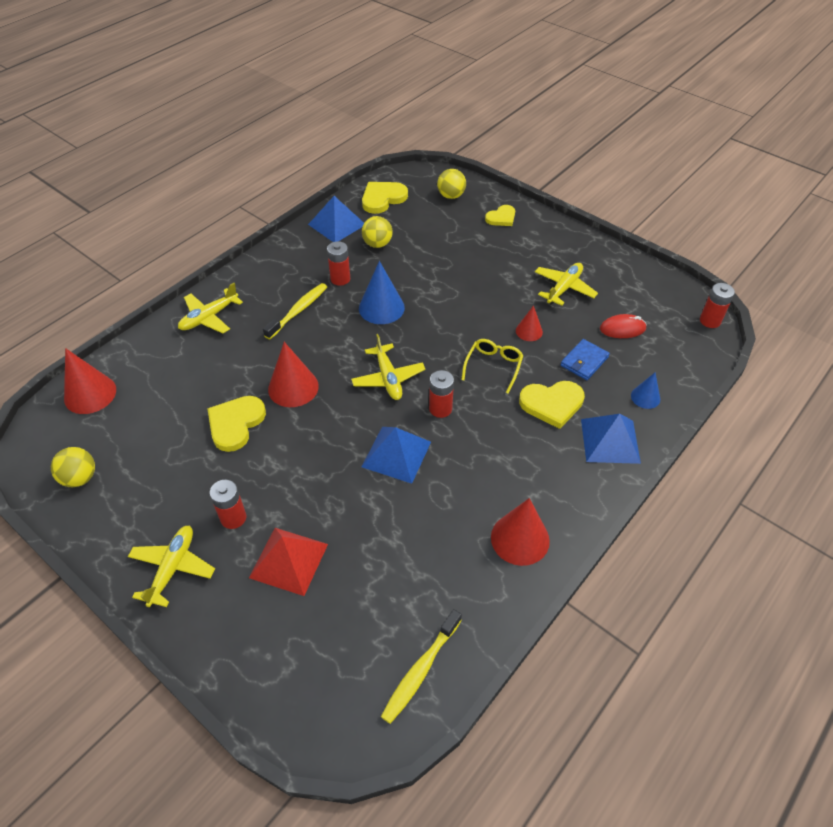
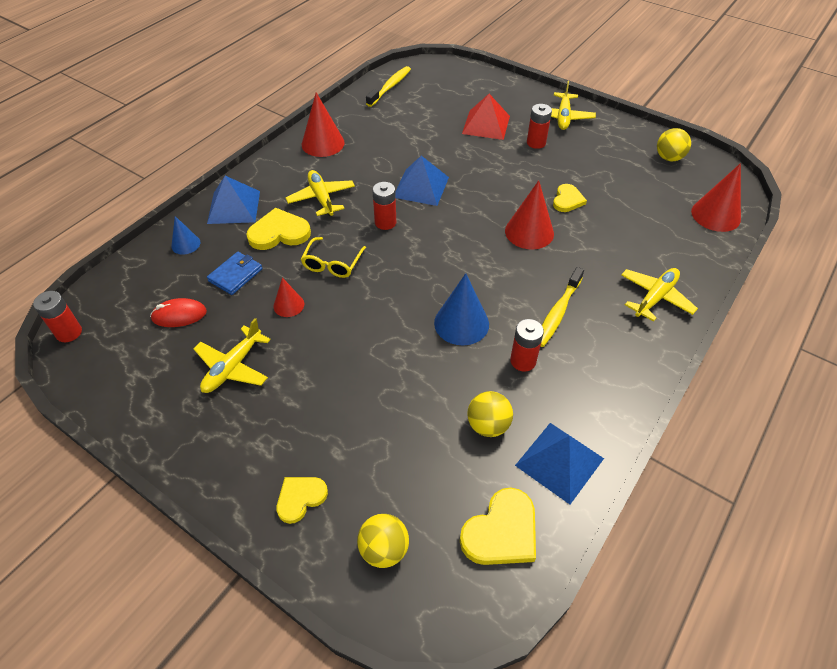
camera: 175 degrees right, 0 degrees up
yellow heart [207,396,266,452] -> yellow heart [553,184,587,212], size x0.64
yellow plane [351,334,425,400] -> yellow plane moved to [286,170,355,216]

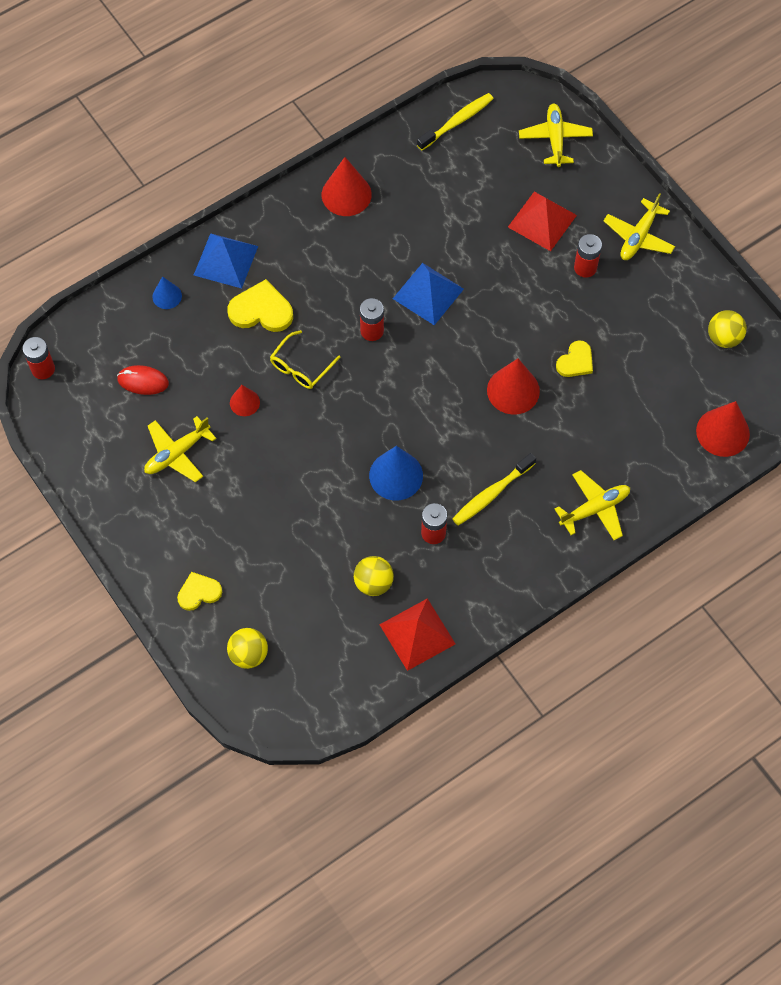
camera: 20 degrees right, 15 degrees up
blue wallet [207,252,262,295] -> none
yellow plane [286,170,355,216] -> yellow plane moved to [519,104,593,167]
yellow heart [460,487,536,565] -> none
blue pyramid [515,423,604,504] -> red pyramid [379,598,455,671]

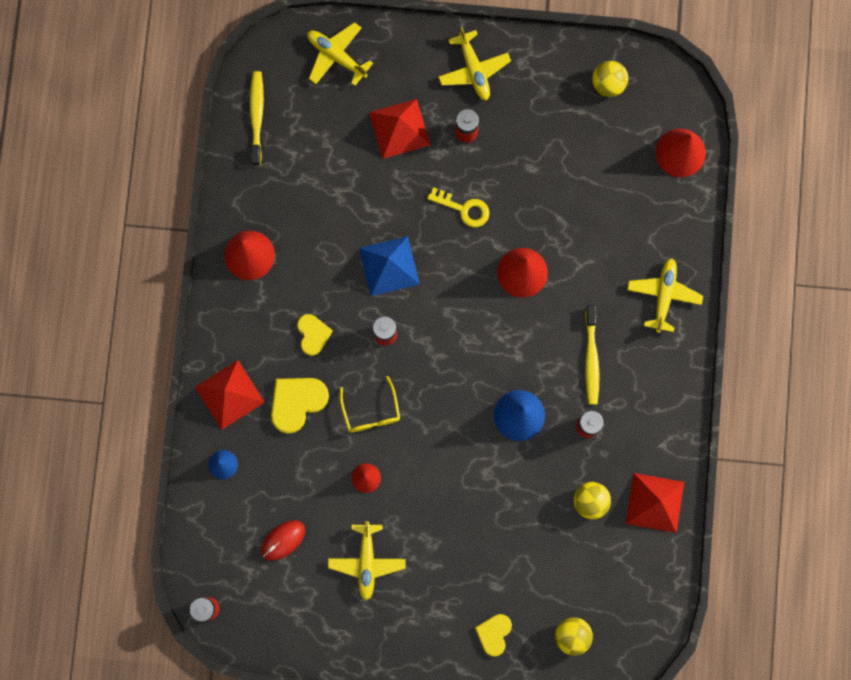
camera: 50 degrees left, 15 degrees up
blue pyramid [194,233,258,288] -> red pyramid [195,360,265,430]
yellow heart [556,340,593,377] -> yellow heart moved to [297,314,333,356]
none -> yellow key [427,187,490,227]

